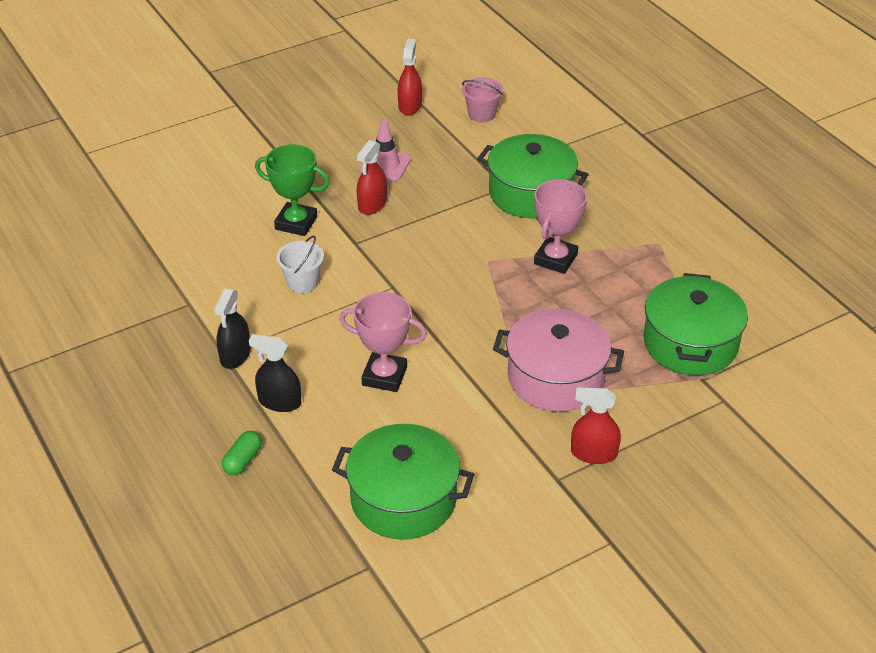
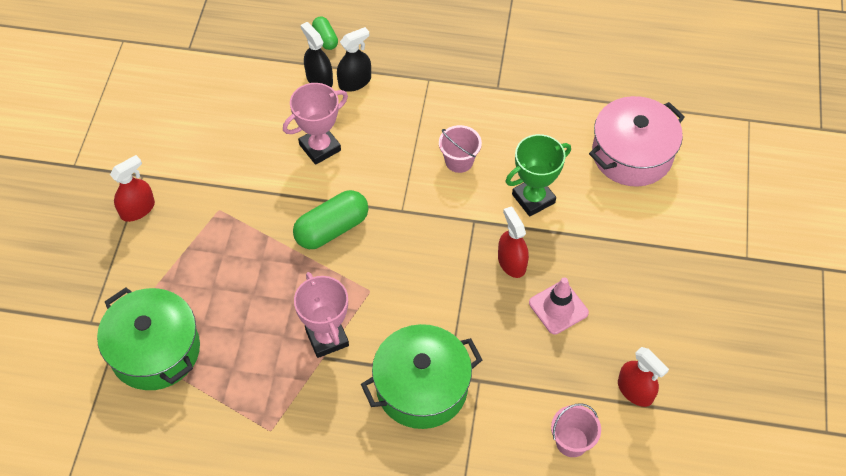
camera: 130 degrees right, 15 degrees up
black spray bottle [214,289,251,369] -> black spray bottle moved to [301,22,333,87]
white bucket [276,235,324,293] -> pink bucket [439,125,482,173]
green pot [332,424,474,540] -> none
pink pot [493,309,624,412] -> pink pot moved to [589,96,685,187]
none -> green capsule [293,190,368,249]

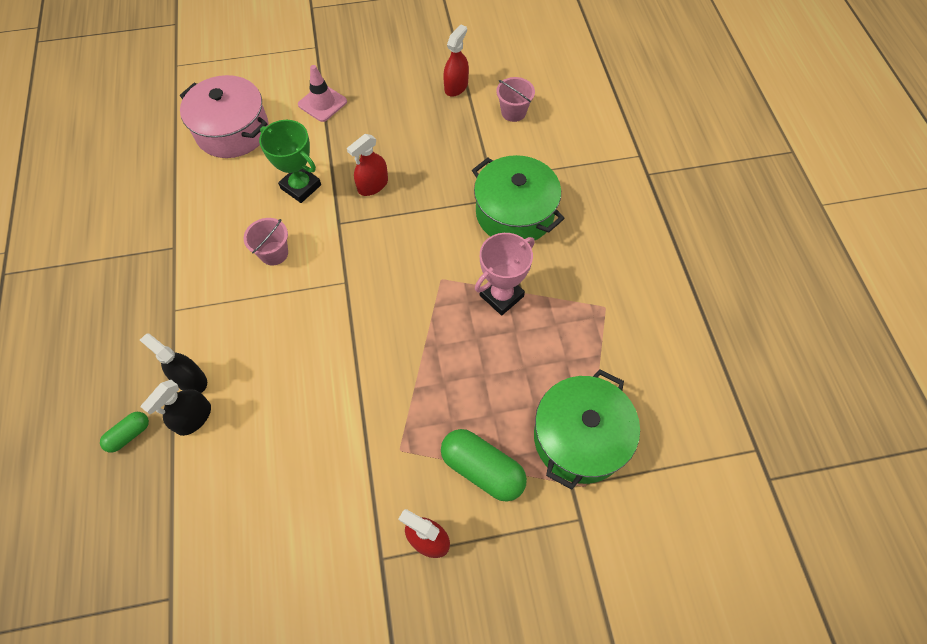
camera: 110 degrees left, 5 degrees up
pink trophy [283,83,348,165] -> none
green capsule [293,190,368,249] -> green capsule moved to [441,429,527,502]
pink traffic cone [529,277,589,335] -> pink traffic cone moved to [298,65,347,122]

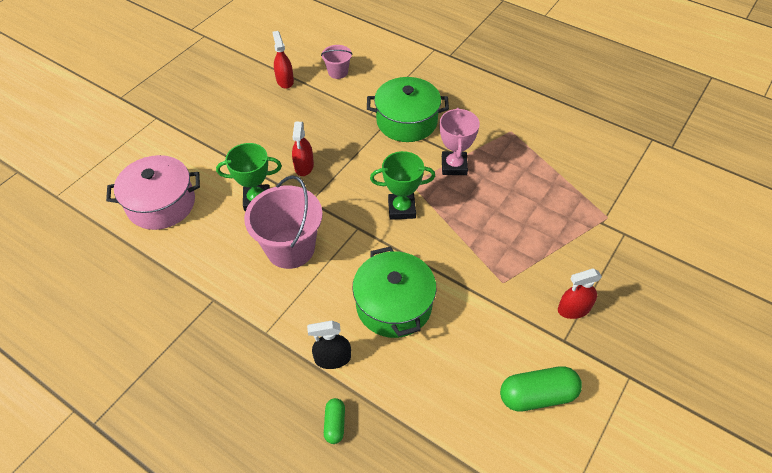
camera: 45 degrees left, 10 degrees down
black spray bottle [141,380,211,436] -> none
pink bucket [244,218,288,265] -> pink bucket [244,175,323,269], size x1.96
pink traffic cone [298,65,347,122] -> none
green capsule [441,429,527,502] -> green capsule moved to [500,366,582,412]
green pot [534,369,640,490] -> green pot moved to [352,246,436,338]
none -> green trophy [370,151,435,220]

